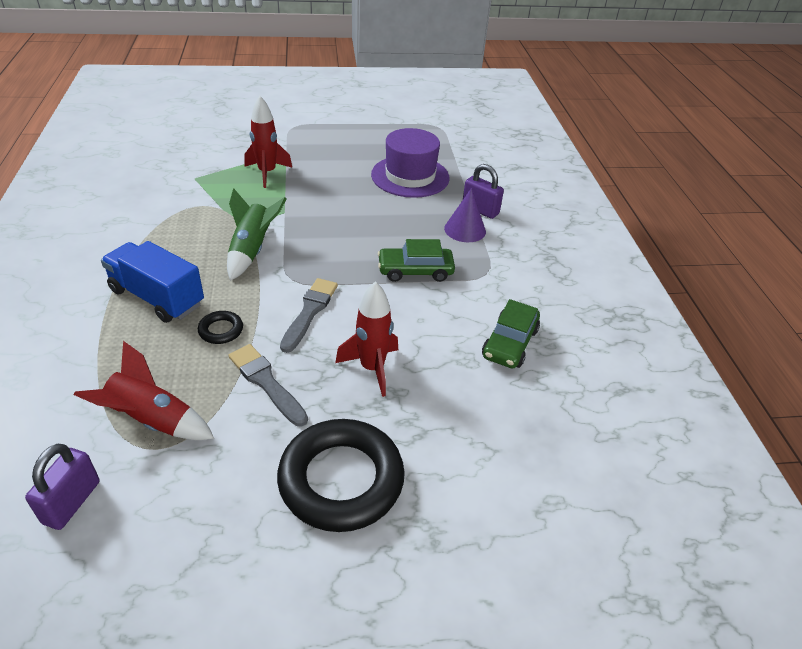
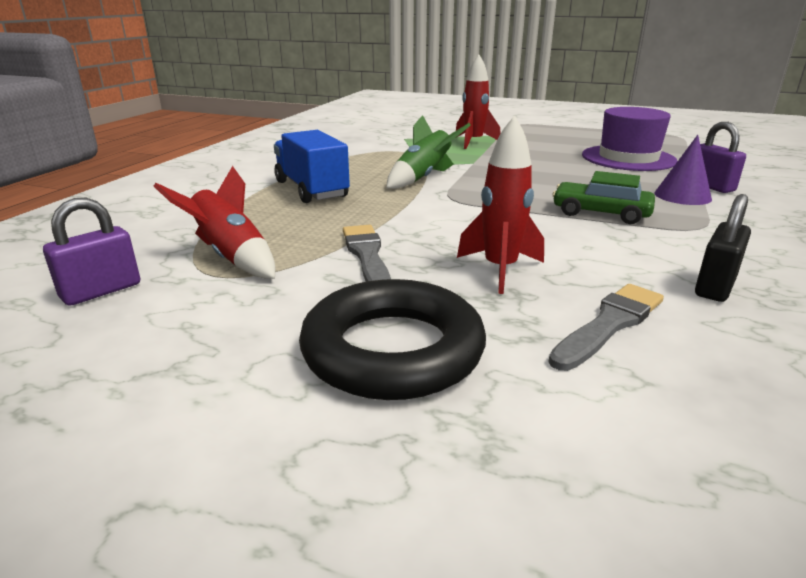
camera: 30 degrees right, 15 degrees down
black ring [198,311,243,344] -> none
grey brush [280,278,338,353] -> grey brush moved to [548,284,664,371]
green car [482,299,540,368] -> black padlock [695,194,751,302]

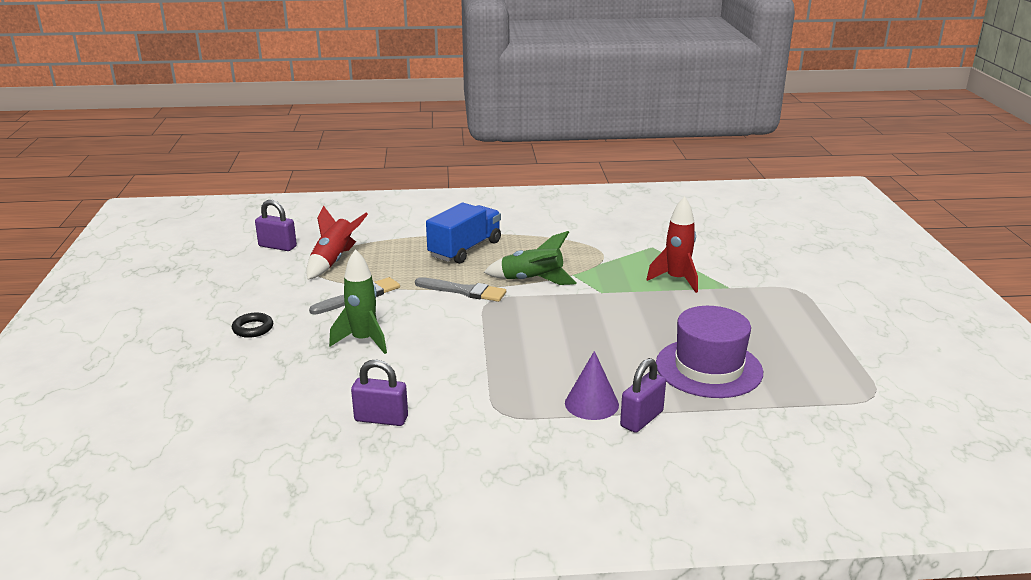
camera: 65 degrees right, 0 degrees up
black ring [299,279,486,400] -> black ring [232,312,273,338], size x0.43
red rocket [457,115,544,294] -> green rocket [329,249,387,354]
grey brush [548,284,664,371] -> grey brush moved to [415,277,506,302]
green car [553,171,655,224] -> none
black padlock [695,194,751,302] -> purple padlock [351,360,408,426]

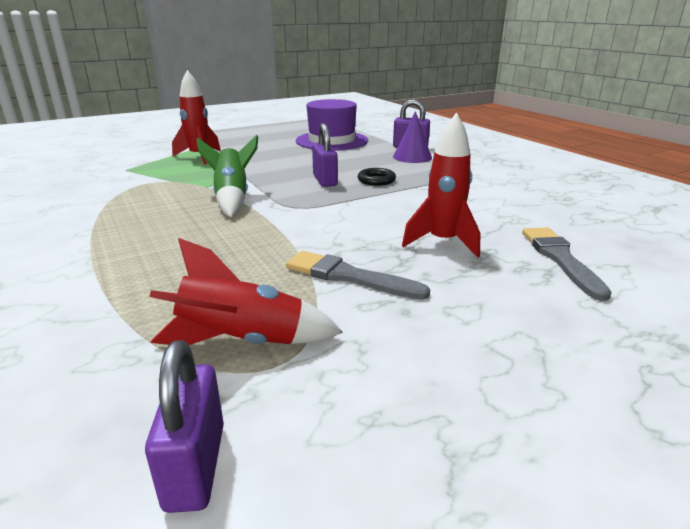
camera: 115 degrees left, 0 degrees up
black ring [232,312,273,338] -> black ring moved to [358,168,396,186]
green rocket [329,249,387,354] -> red rocket [402,112,480,258]
purple padlock [351,360,408,426] -> purple padlock moved to [312,123,338,187]
grey brush [415,277,506,302] -> grey brush moved to [522,227,612,301]
blue truck [426,203,501,264] -> none

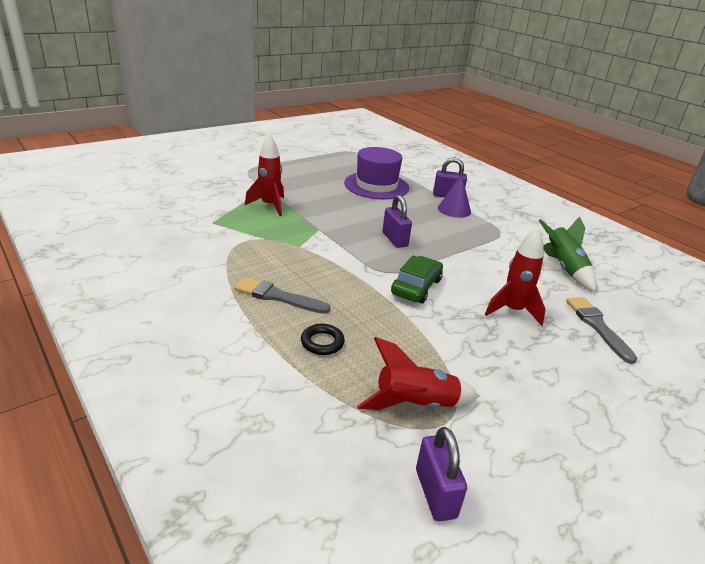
camera: 10 degrees left, 5 degrees up
green rocket [196,135,258,217] -> green rocket moved to [539,216,596,292]
grey brush [286,251,430,300] -> grey brush moved to [234,277,330,314]
black ring [358,168,396,186] -> black ring moved to [301,324,345,355]
none -> green car [391,255,443,303]

